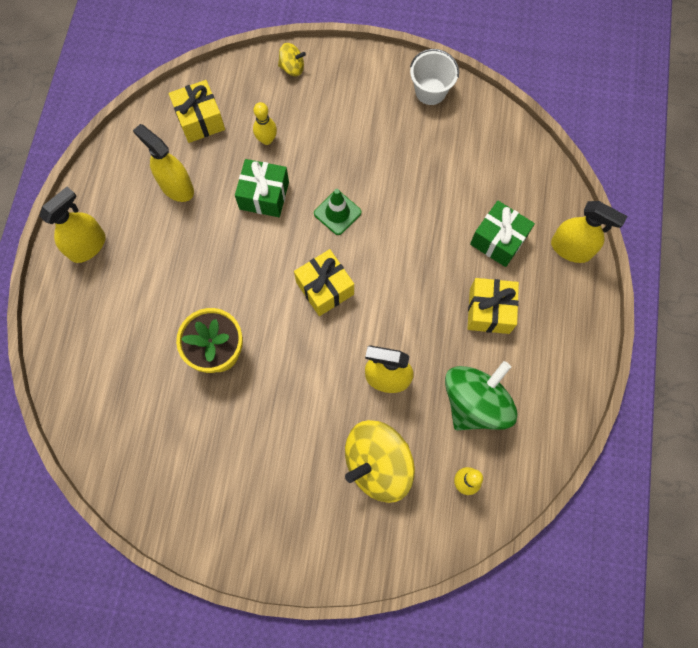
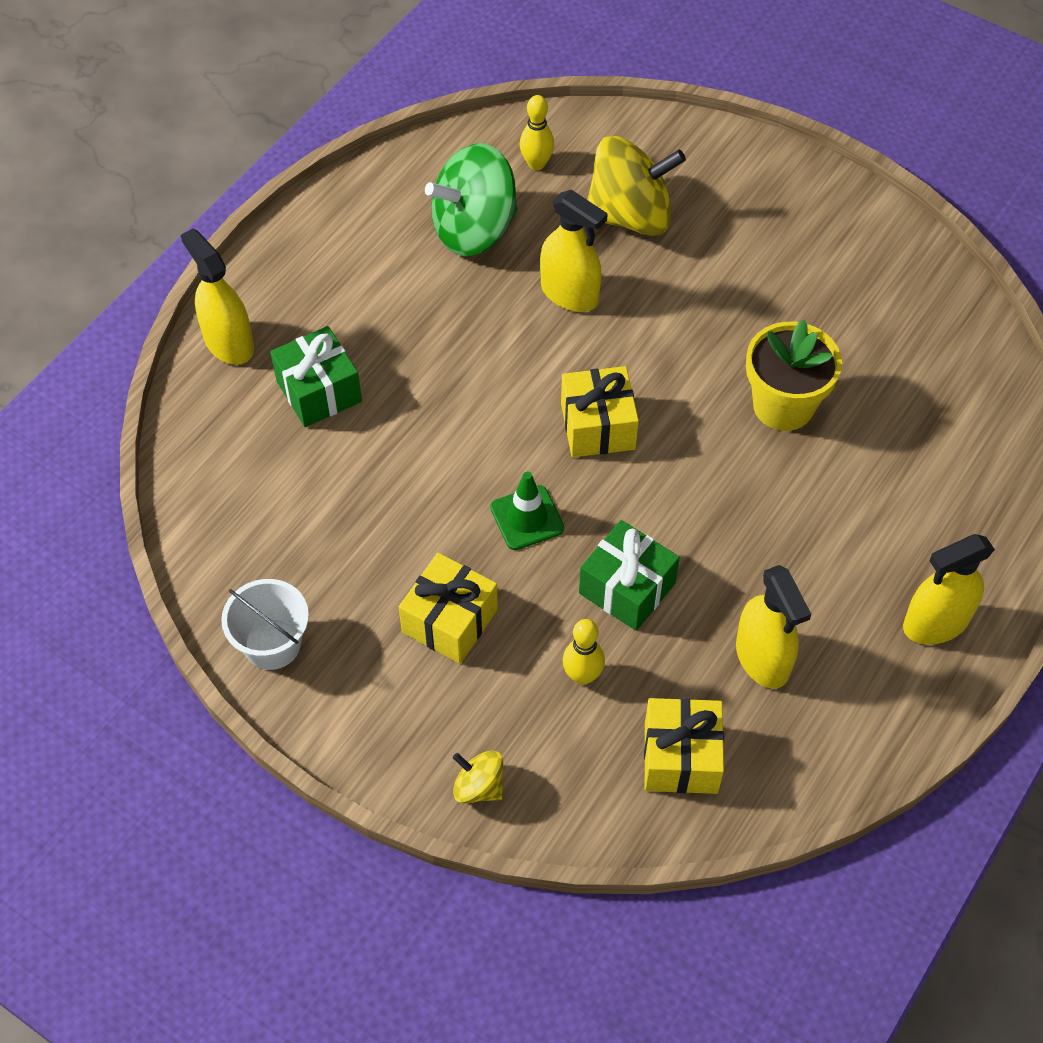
camera: 155 degrees left, 15 degrees down
yellow gift [467,278,519,334] -> yellow gift moved to [399,553,498,664]

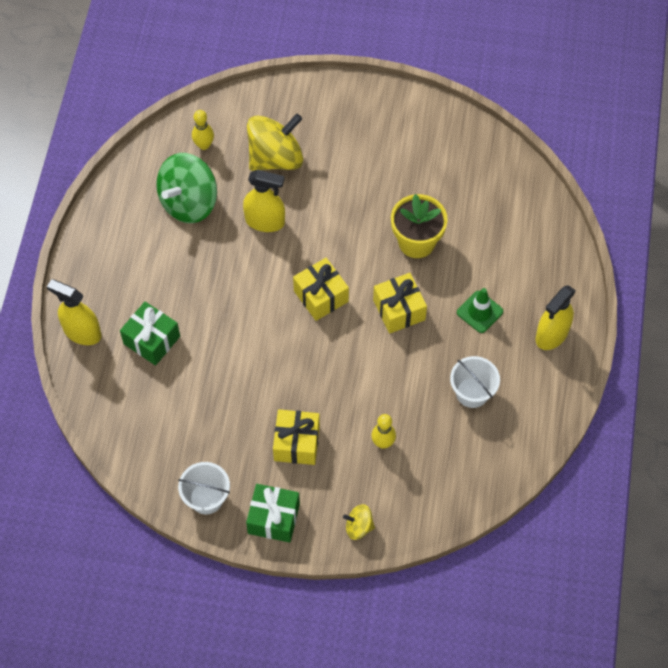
camera: 25 degrees left, 5 degrees up
green traffic cone [490,472,564,550] -> green traffic cone moved to [457,288,503,333]
green gift [579,520,680,631] -> green gift moved to [246,484,300,543]
yellow gift [644,698,724,794] -> yellow gift moved to [373,273,427,334]
yellow spray bottle [736,565,811,689] -> white bucket [450,356,500,408]

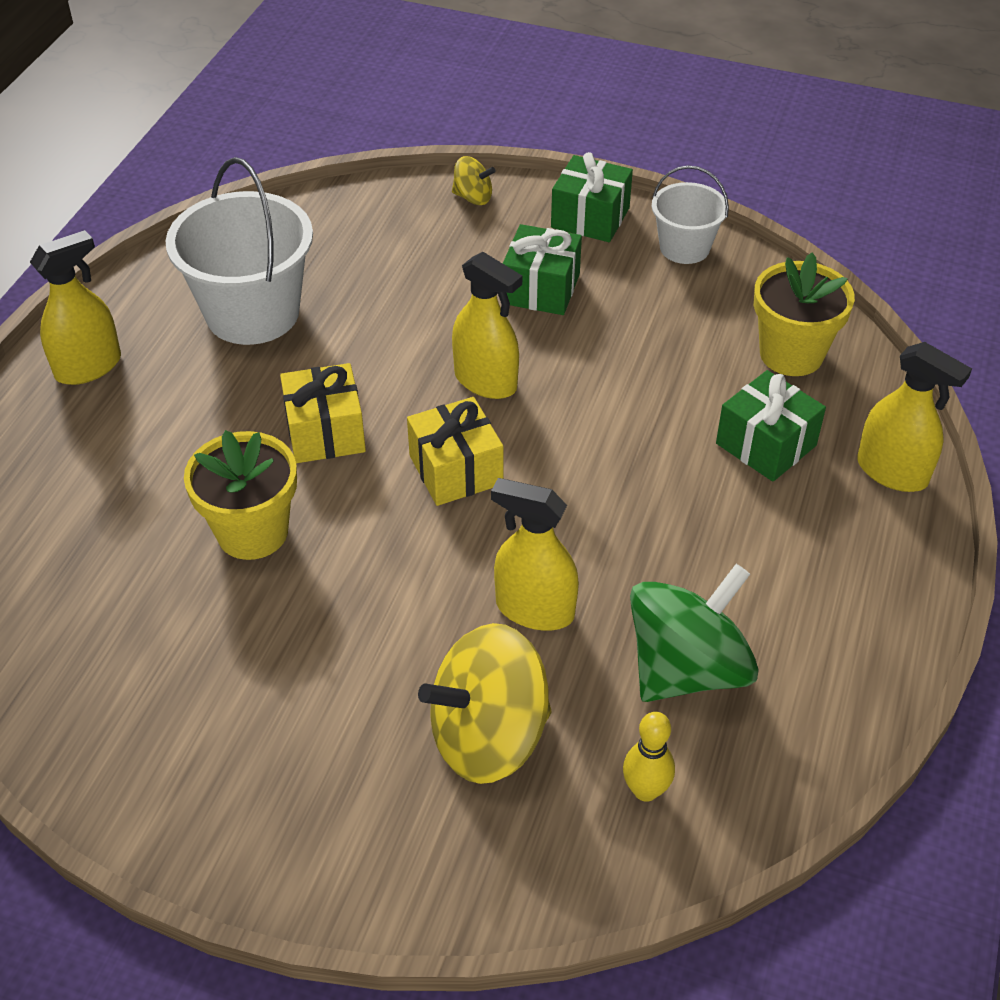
camera: 170 degrees left, 15 degrees down
yellow gift [273,409,320,465] -> green gift [503,224,582,315]
yellow bowling pin [371,414,396,449] -> none
white bucket [450,356,500,408] -> white bucket [166,157,313,345], size x1.78
green traffic cone [457,288,503,333] -> none
none -> yellow spray bottle [452,252,522,399]
none -> yellow flower pot [754,253,855,376]

